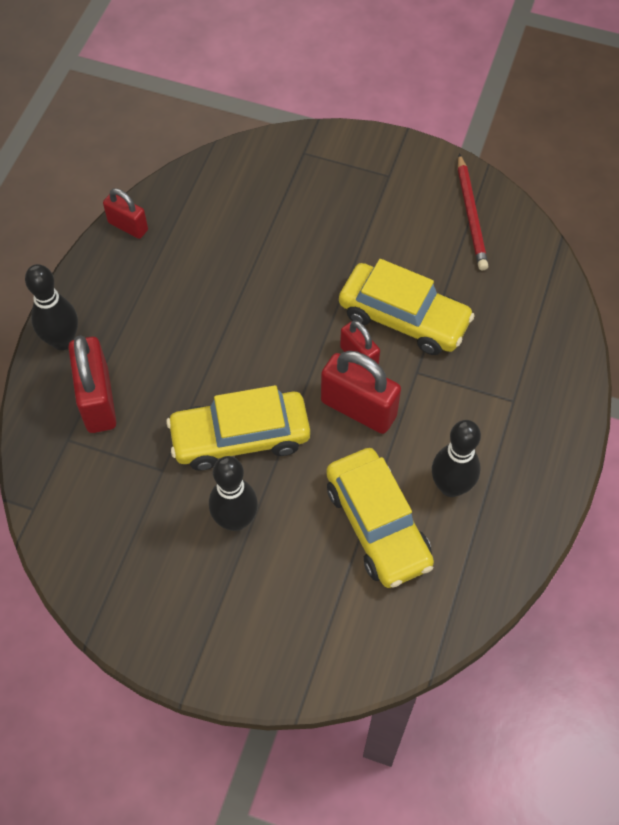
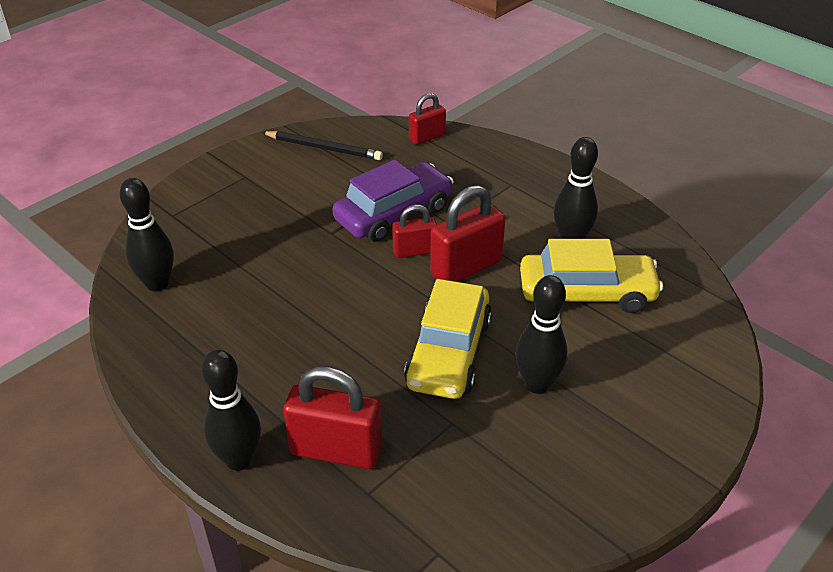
camera: 65 degrees left, 20 degrees down
red padlock [103,188,148,239] -> red padlock moved to [409,93,446,145]
yellow car [339,259,475,355] -> purple car [332,160,454,242]
red pencil [458,153,488,270] -> black pencil [262,131,383,160]
none -> black bowling pin [120,178,174,291]

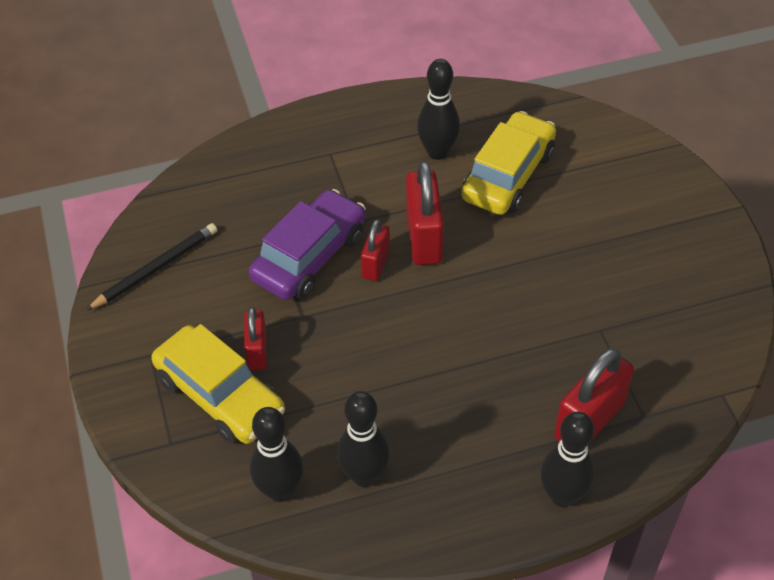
camera: 60 degrees left, 10 degrees up
purple car [332,160,454,242] -> purple car turned 45 degrees clockwise [249,189,366,300]
yellow car [404,279,492,399] -> yellow car moved to [151,324,285,444]
red padlock [409,93,446,145] -> red padlock moved to [244,307,267,370]
black bowling pin [515,275,568,394] -> black bowling pin moved to [337,391,390,487]

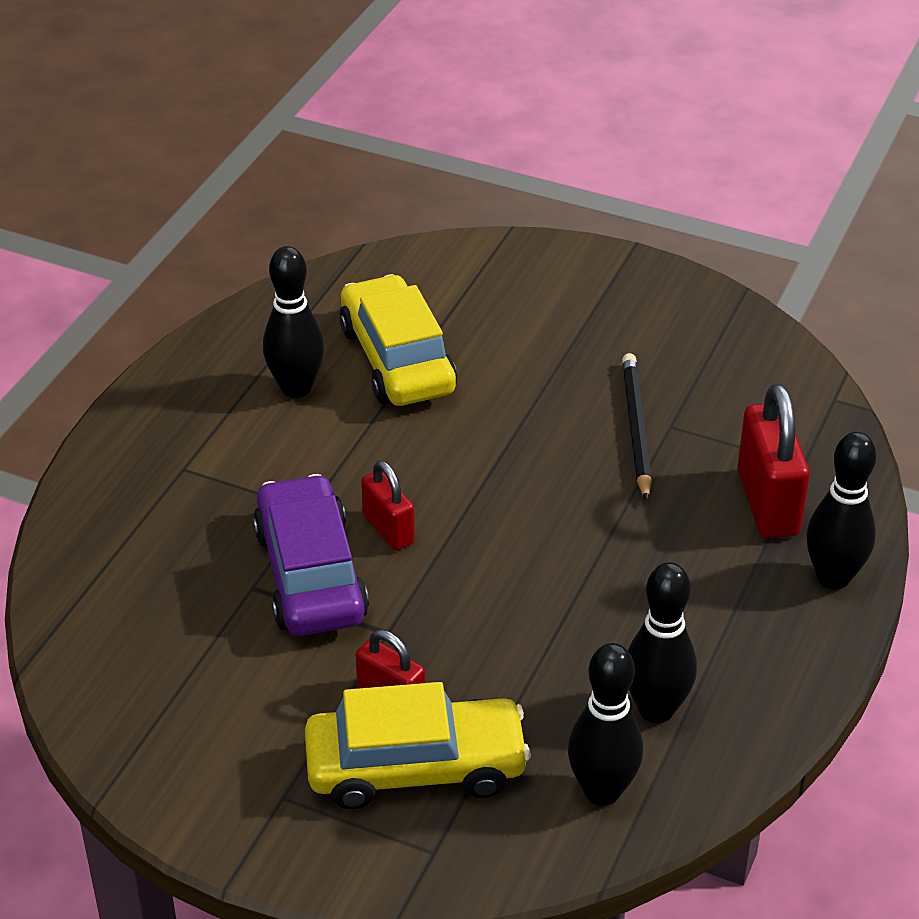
camera: 50 degrees left, 10 degrees down
black pencil [86,223,217,310] -> black pencil moved to [622,353,652,501]
red padlock [406,160,444,265] -> none

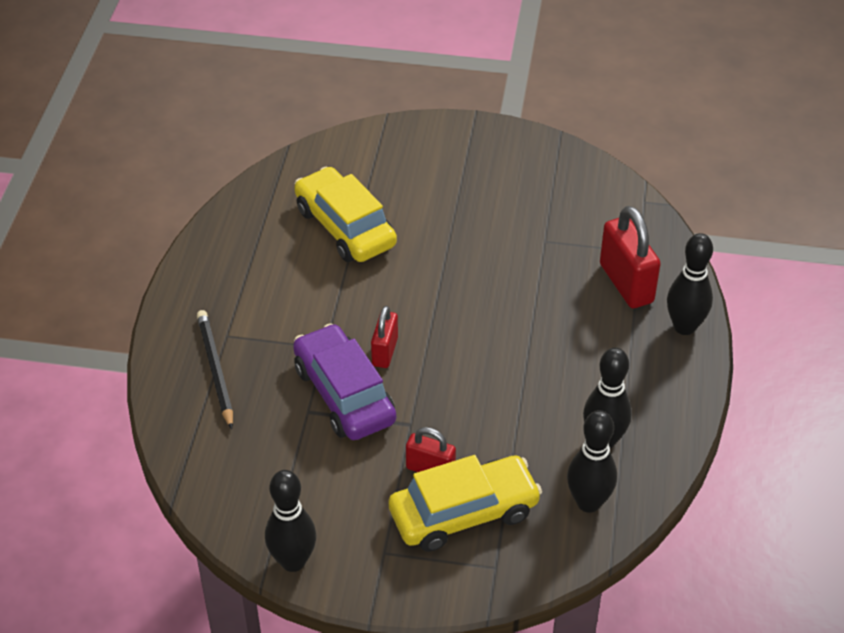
camera: 15 degrees left, 5 degrees up
black bowling pin [263,246,324,398] -> black bowling pin moved to [265,470,316,572]
red padlock [361,460,415,551] -> red padlock turned 60 degrees clockwise [371,306,398,368]
black pencil [622,353,652,501] -> black pencil moved to [197,310,233,429]

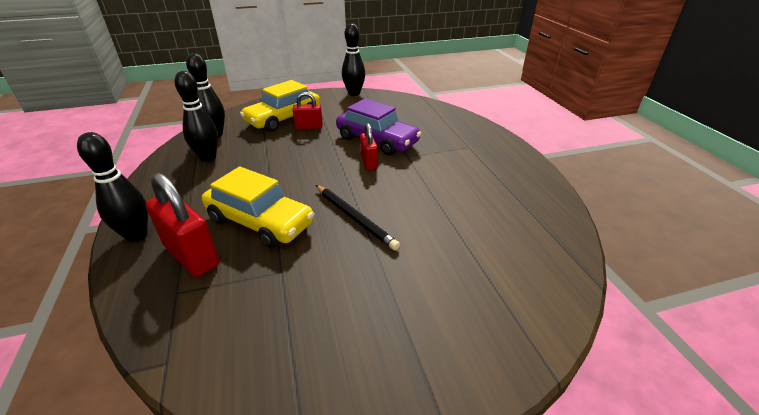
camera: 155 degrees right, 10 degrees down
black pencil [197,310,233,429] -> black pencil moved to [316,185,400,250]
yellow car [294,167,397,262] -> yellow car moved to [202,166,314,248]

